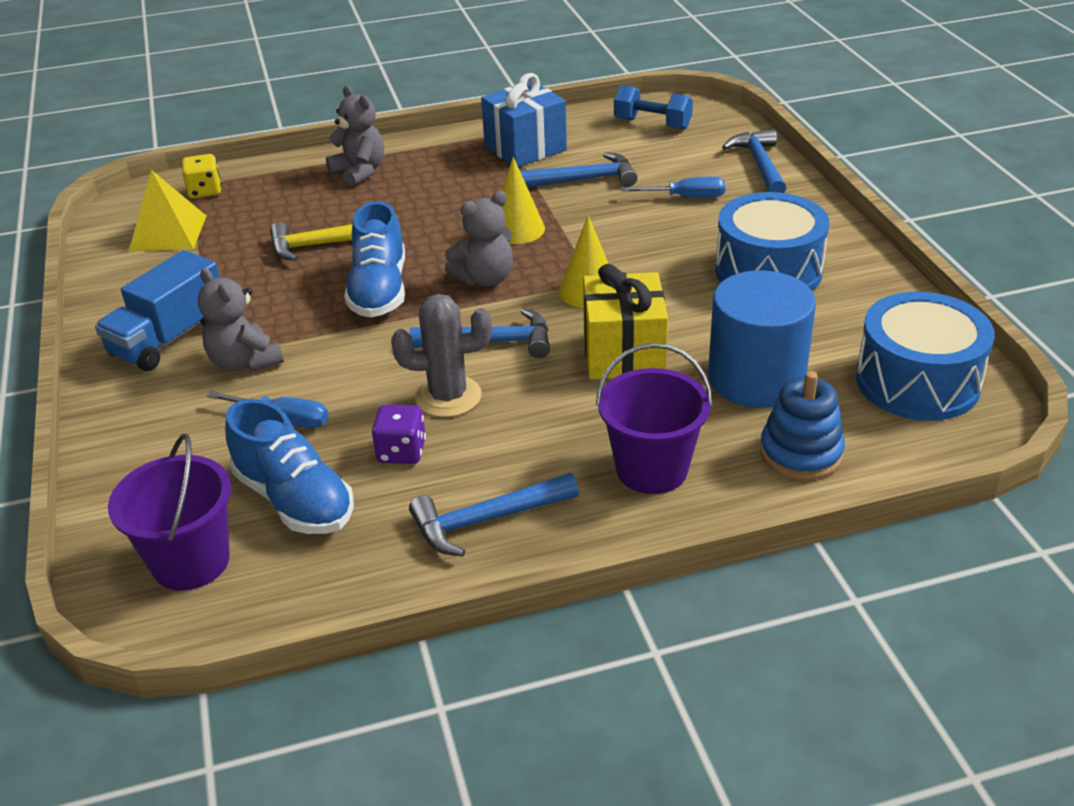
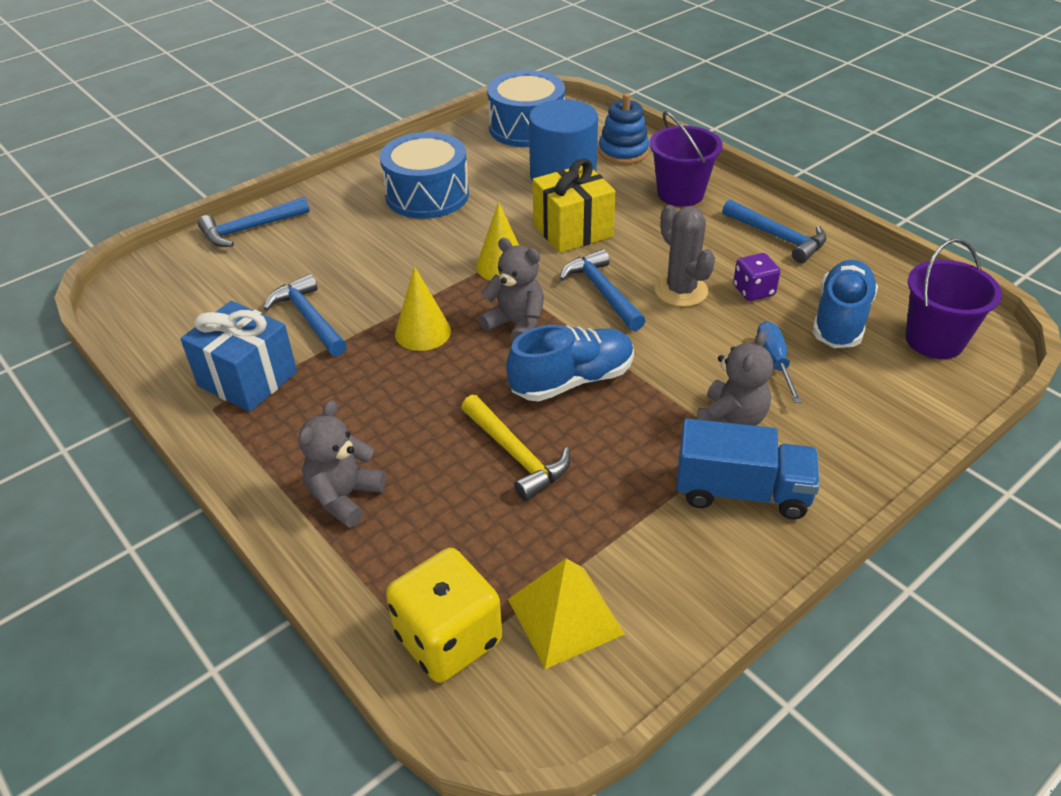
camera: 115 degrees left, 5 degrees up
yellow dice [182,154,221,199] -> yellow dice [386,548,502,683], size x1.75
blue dumbbell [614,85,693,130] -> none
blue screwdriver [621,177,726,198] -> none

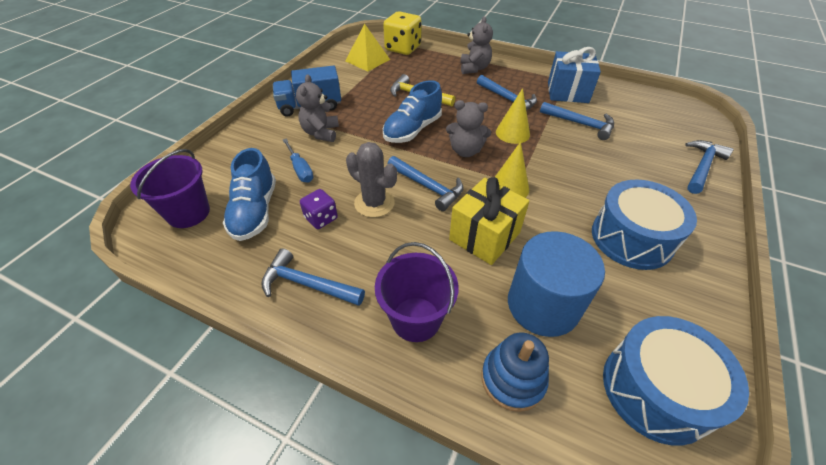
camera: 155 degrees right, 5 degrees up
none -> blue hammer [477,75,537,111]

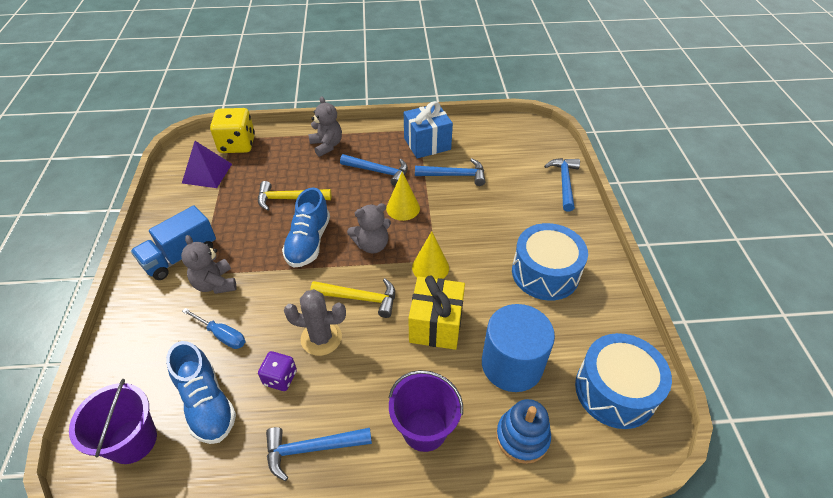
camera: 30 degrees left, 0 degrees up
yellow pyramid [345,24,390,72] -> purple pyramid [182,141,232,188]
blue hammer [387,156,463,211] -> yellow hammer [310,278,395,318]

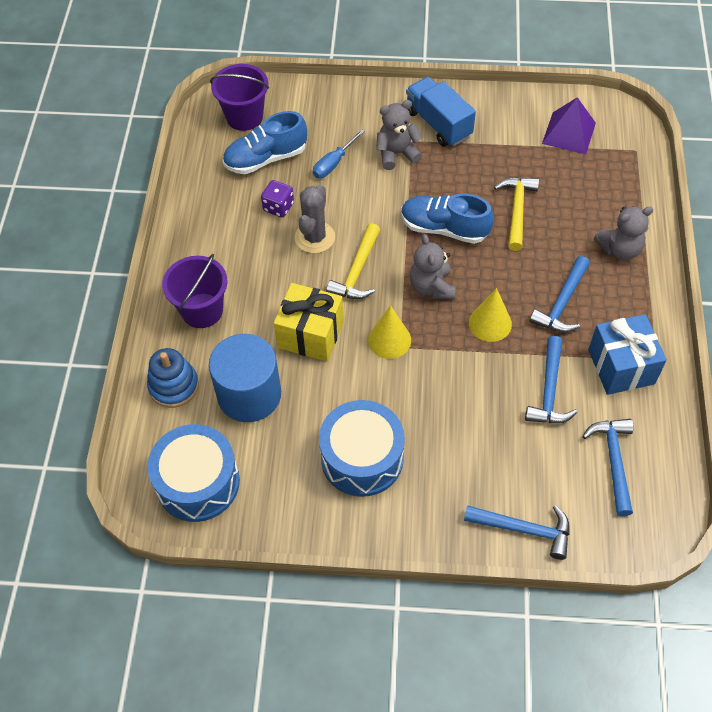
camera: 100 degrees right, 10 degrees up
yellow dice [210,108,255,153] -> none
blue hammer [266,427,372,481] -> blue hammer moved to [582,419,634,516]

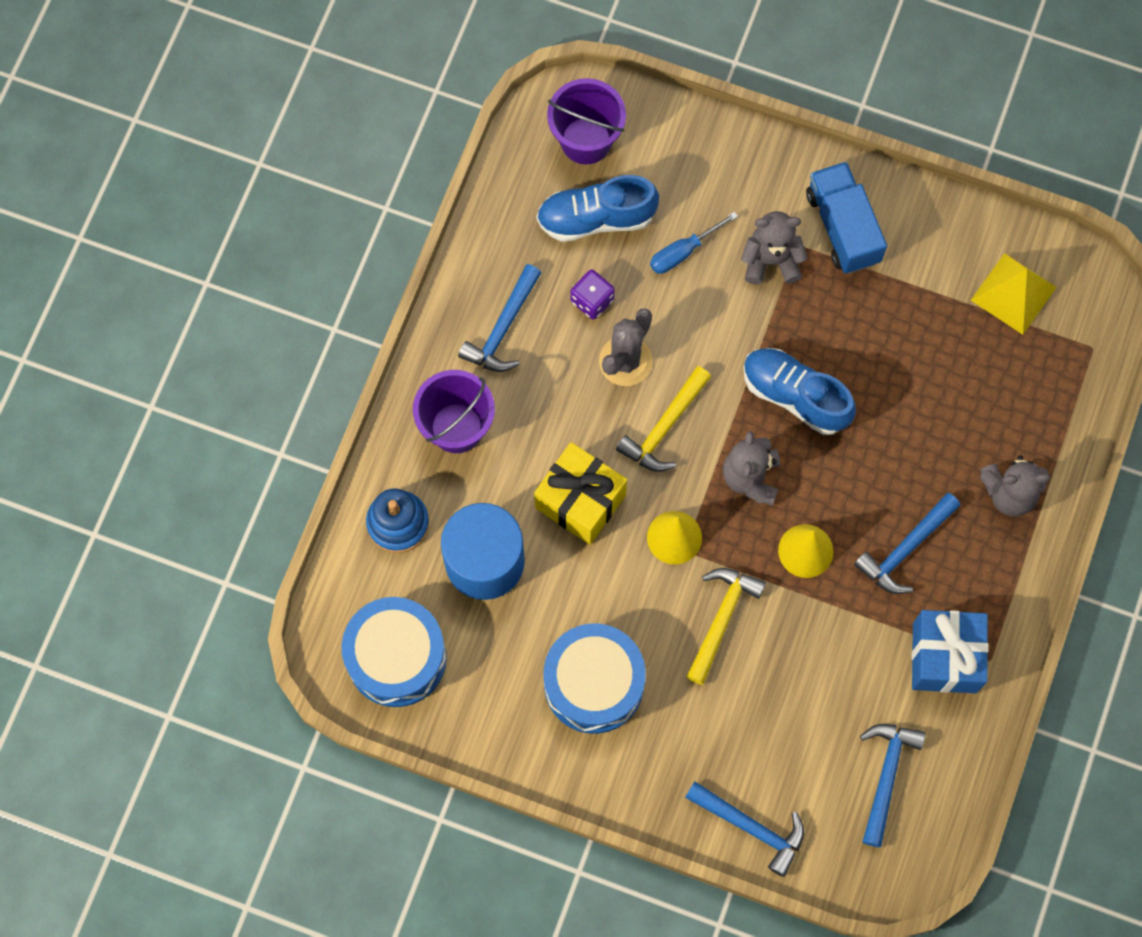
camera: 15 degrees right, 15 degrees up
yellow hammer [494,177,539,251] -> yellow hammer moved to [686,568,766,685]
blue hammer [525,336,577,423] -> blue hammer moved to [458,264,541,372]
purple pyramid [542,97,596,155] -> yellow pyramid [971,253,1057,335]

